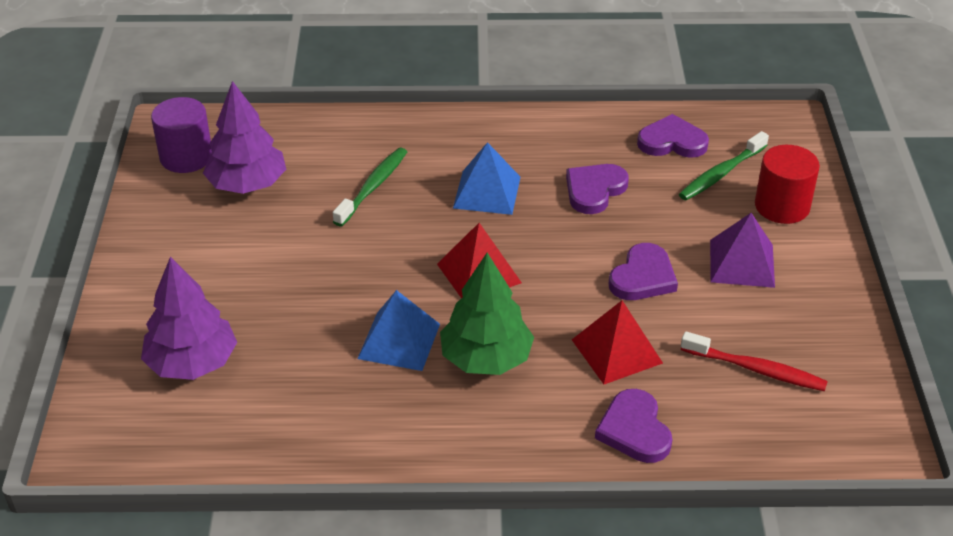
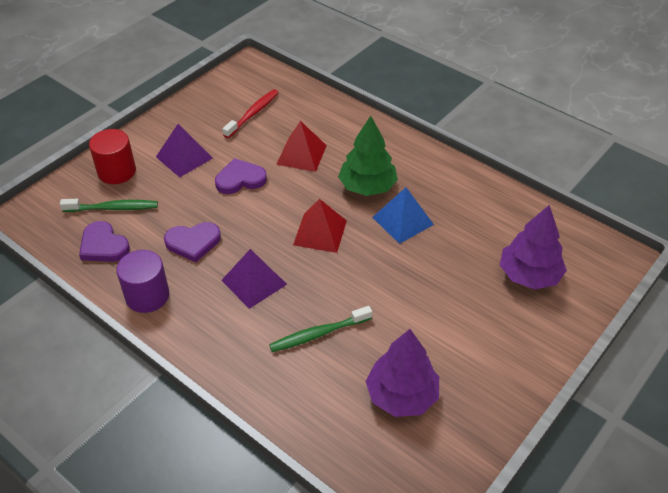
camera: 140 degrees left, 5 degrees up
purple cylinder [151,97,212,173] -> purple cylinder moved to [116,250,169,313]
blue pyramid [453,142,521,215] -> purple pyramid [221,249,287,309]
purple heart [595,389,672,463] -> none
red toothbrush [681,332,828,391] -> red toothbrush turned 60 degrees clockwise [223,89,279,138]

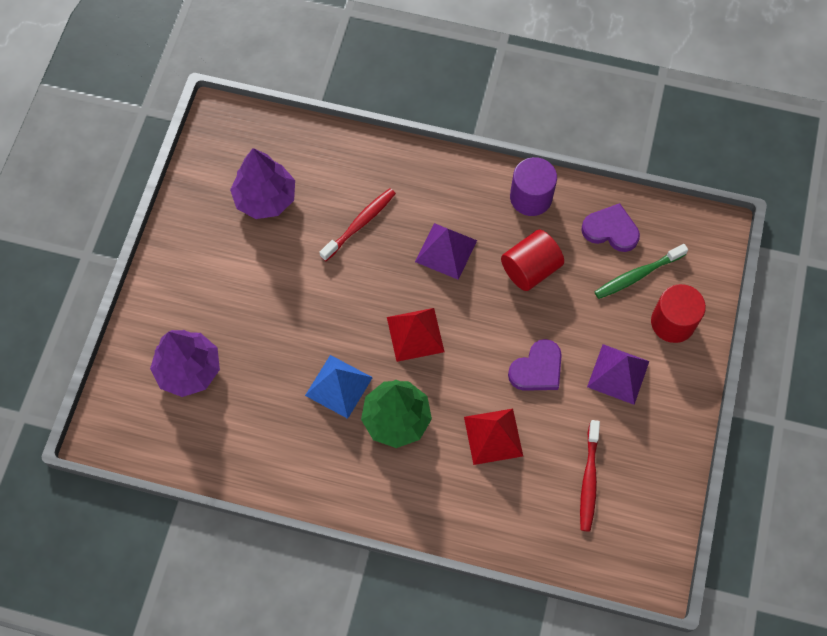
camera: 155 degrees right, 20 degrees up
purple heart [164,222,221,263] -> red cylinder [501,229,564,291]
green toothbrush [269,306,372,352] -> red toothbrush [319,188,396,261]

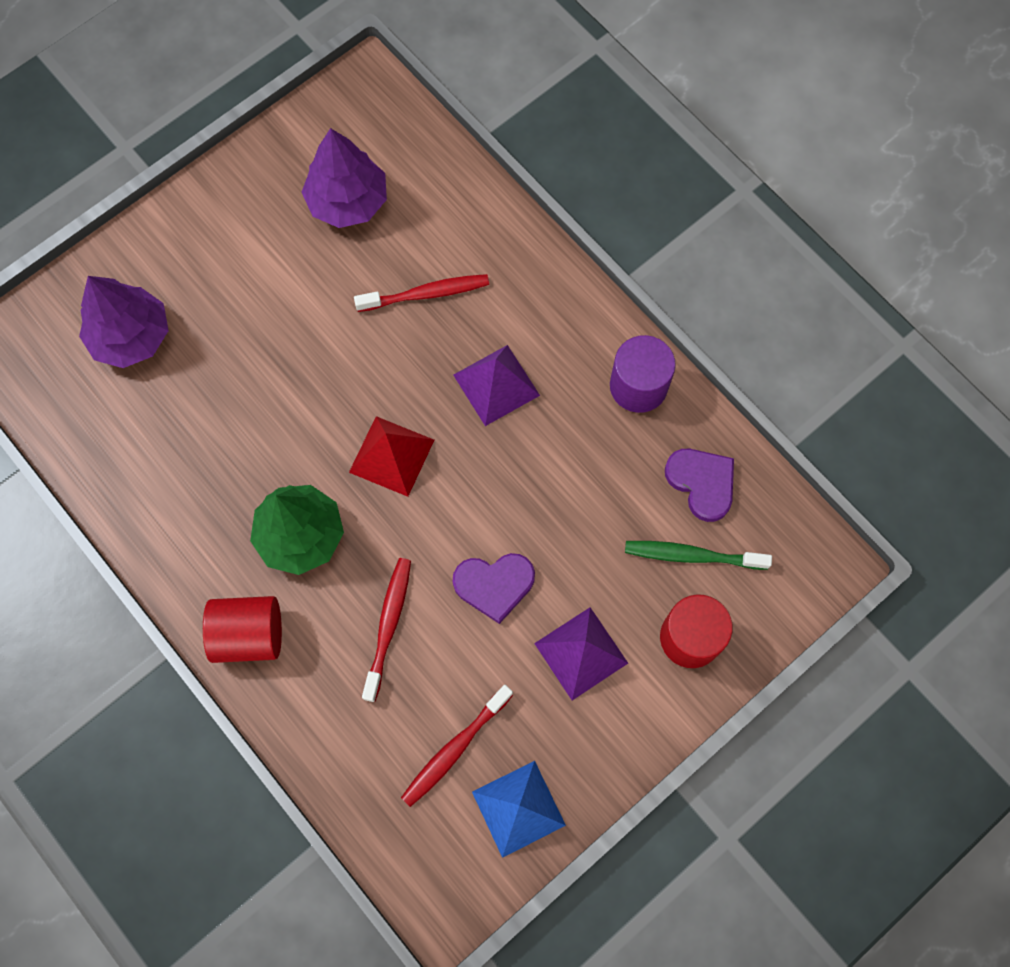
camera: 35 degrees right, 5 degrees up
blue pyramid [305,355,373,419] -> blue pyramid moved to [472,761,566,858]
red pyramid [464,409,523,465] -> red toothbrush [362,558,411,702]
red cylinder [501,229,564,291] -> red cylinder moved to [203,596,282,663]

